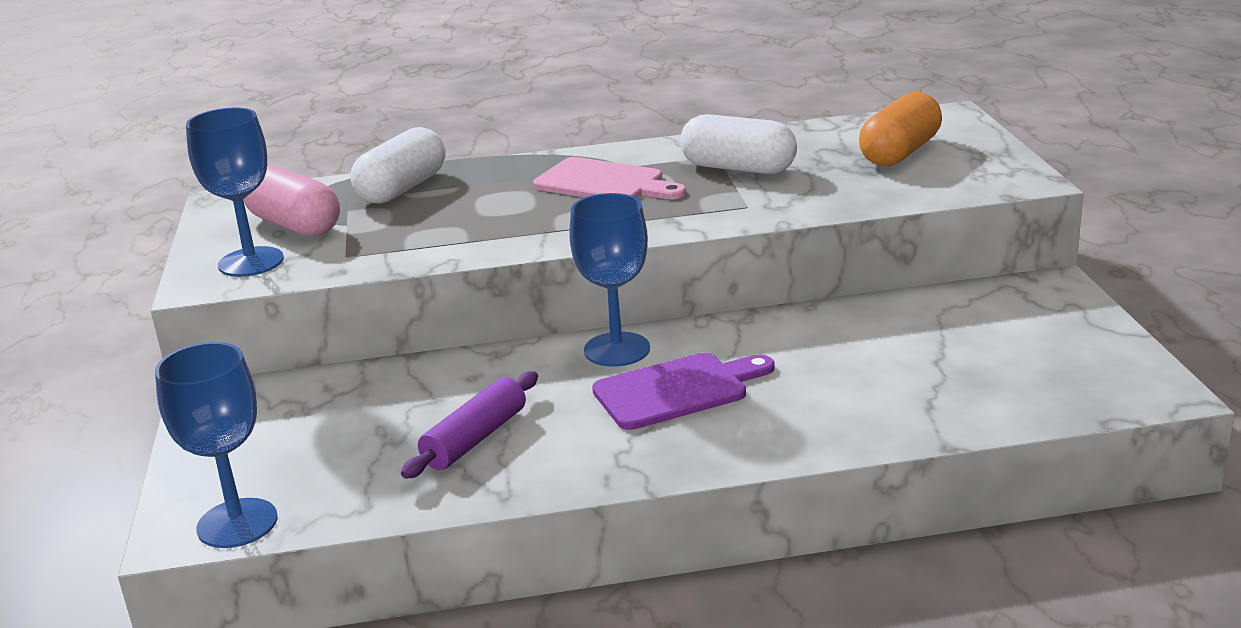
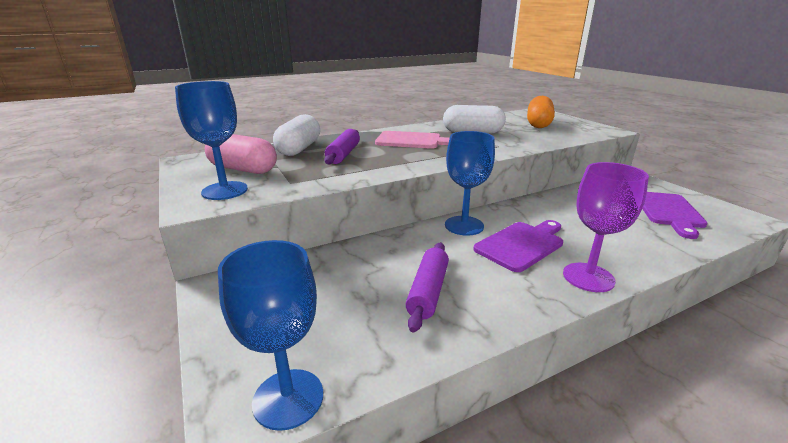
camera: 20 degrees left, 0 degrees up
none -> purple rolling pin [324,129,360,164]
none -> purple goblet [563,162,649,292]
none -> purple cutting board [642,192,708,239]

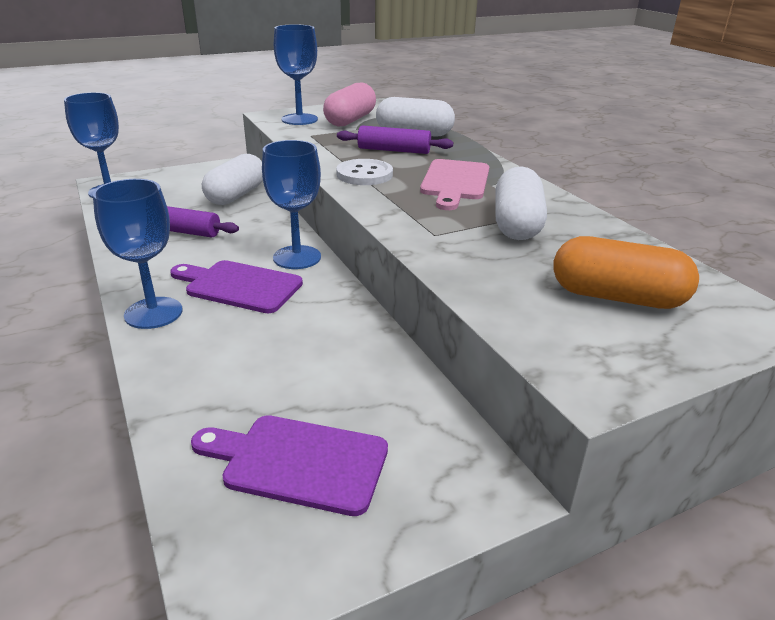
camera: 90 degrees right, 5 degrees up
purple cutting board [473,220,563,272] -> purple cutting board turned 150 degrees clockwise [170,260,303,313]
purple goblet [563,162,649,292] -> blue goblet [93,179,183,329]
none -> white capsule [202,154,263,205]
none -> white button [336,159,393,185]

